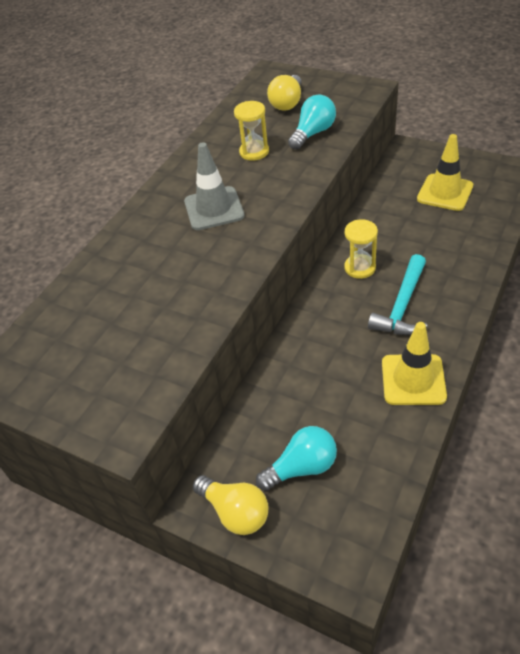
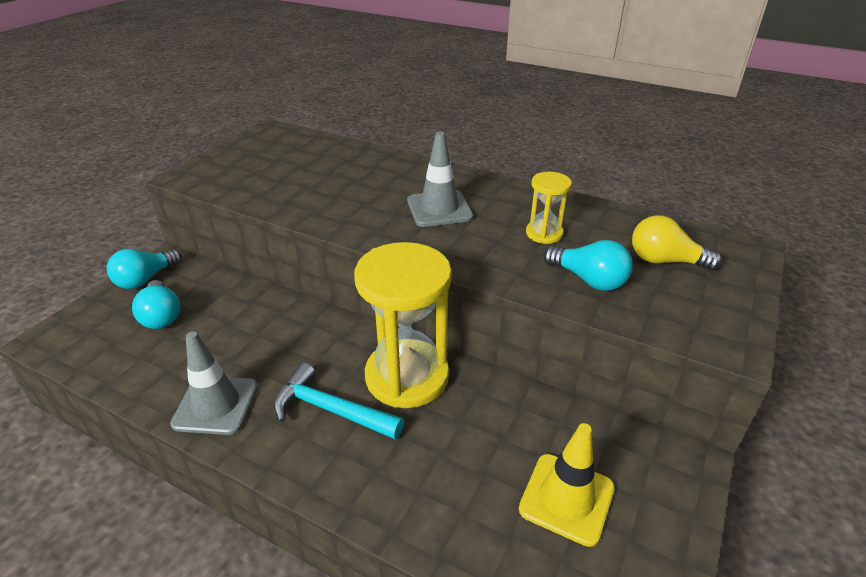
camera: 85 degrees right, 10 degrees down
yellow light bulb [193,475,268,535] -> turquoise light bulb [107,249,182,289]
yellow hourglass [344,219,378,279] -> yellow hourglass [354,242,452,408], size x2.11
yellow traffic cone [382,322,447,405] -> grey traffic cone [170,331,258,435]

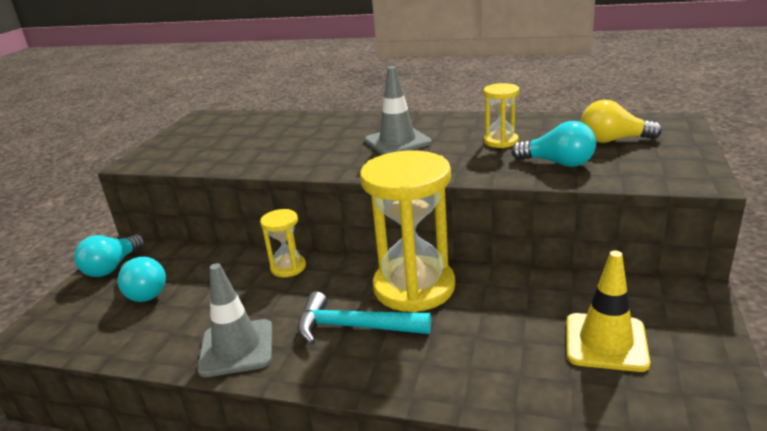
camera: 10 degrees left, 10 degrees down
none -> yellow hourglass [260,209,306,277]

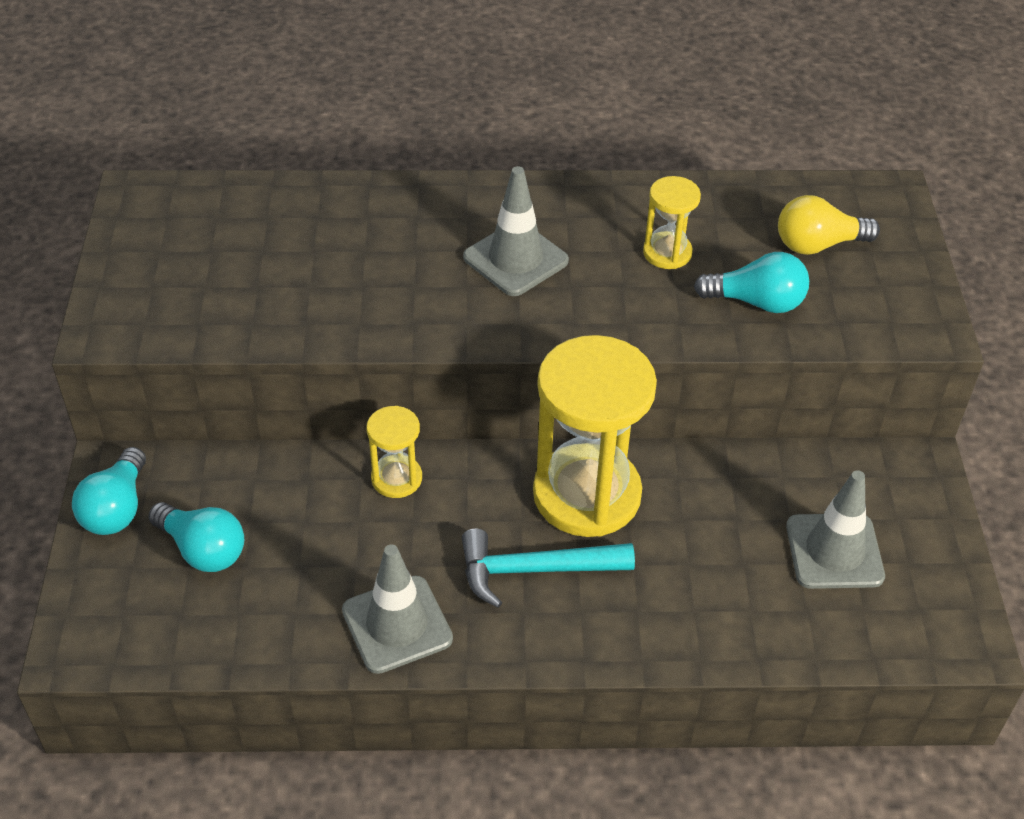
camera: 20 degrees left, 20 degrees up
yellow traffic cone [567,251,650,372] -> grey traffic cone [786,470,885,589]

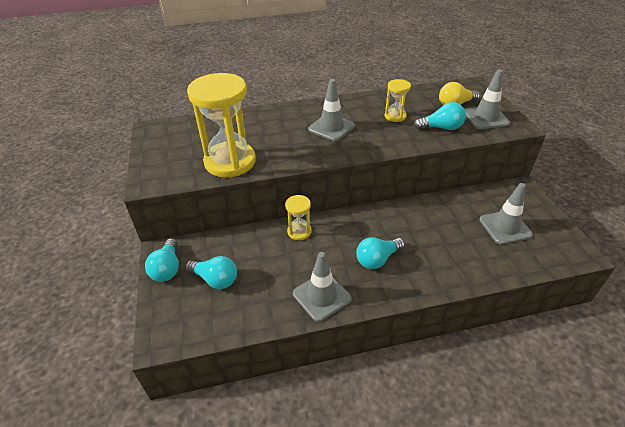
camera: 10 degrees left, 5 degrees down
turquoise hammer [462,529,635,608] -> turquoise light bulb [356,237,405,269]
yellow hourglass [533,335,657,537] -> yellow hourglass moved to [187,73,256,177]
none -> grey traffic cone [465,69,510,129]

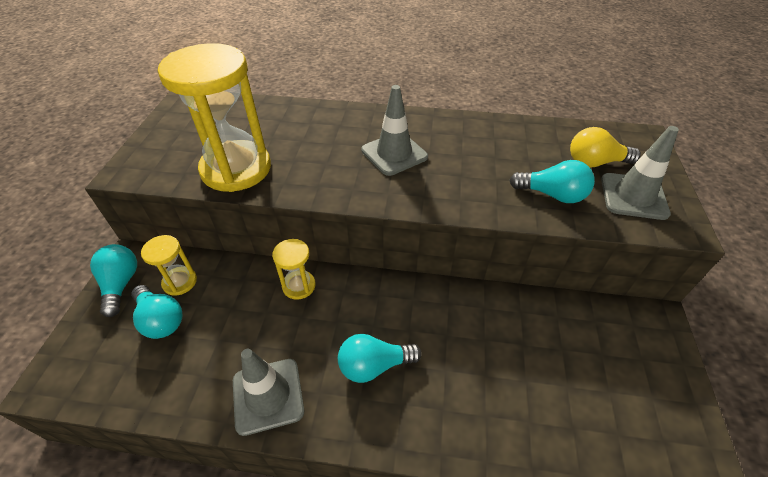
camera: 20 degrees right, 5 degrees up
turquoise light bulb [145,238,179,282] -> turquoise light bulb turned 150 degrees clockwise [90,244,137,317]
yellow hourglass [385,79,411,122] -> yellow hourglass moved to [141,235,197,296]
grey traffic cone [479,183,533,245] -> none

